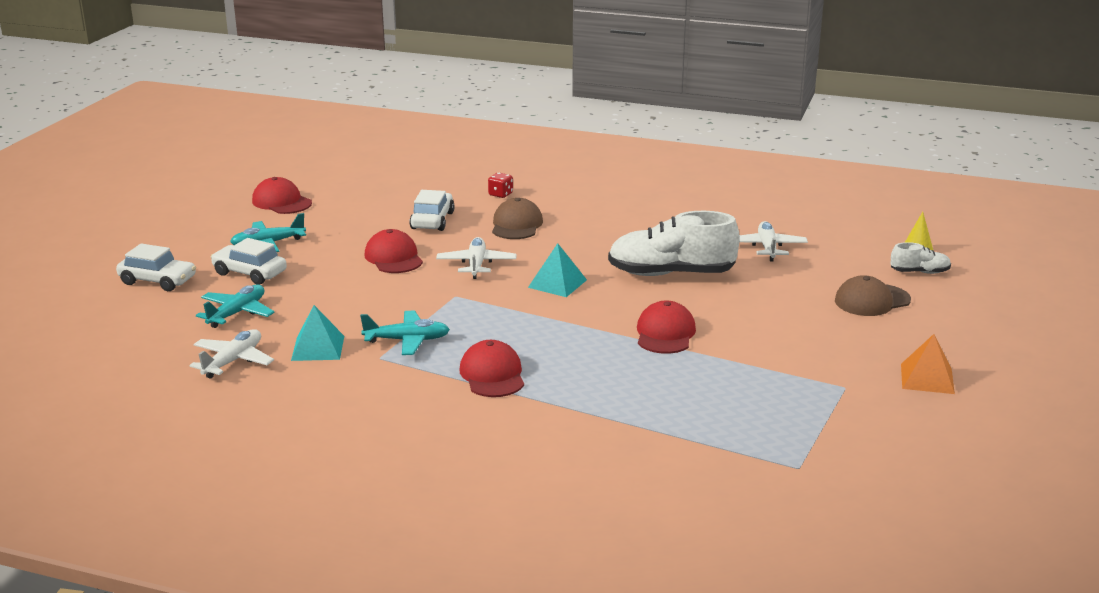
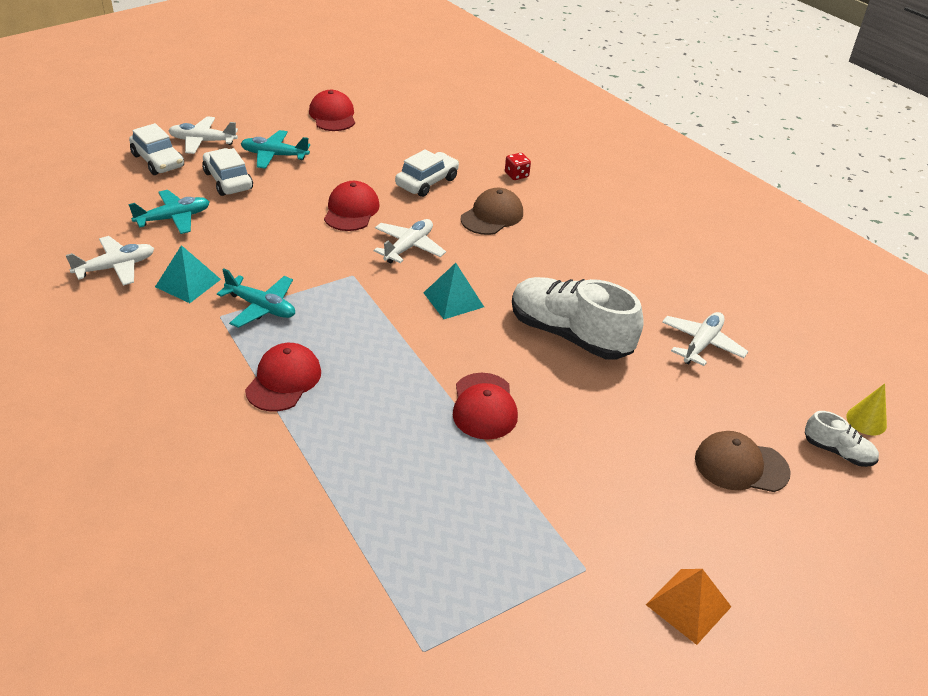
camera: 30 degrees right, 15 degrees up
red cap [637,301,696,354] -> red cap turned 135 degrees clockwise [453,373,518,440]
none -> white plane [168,116,238,154]

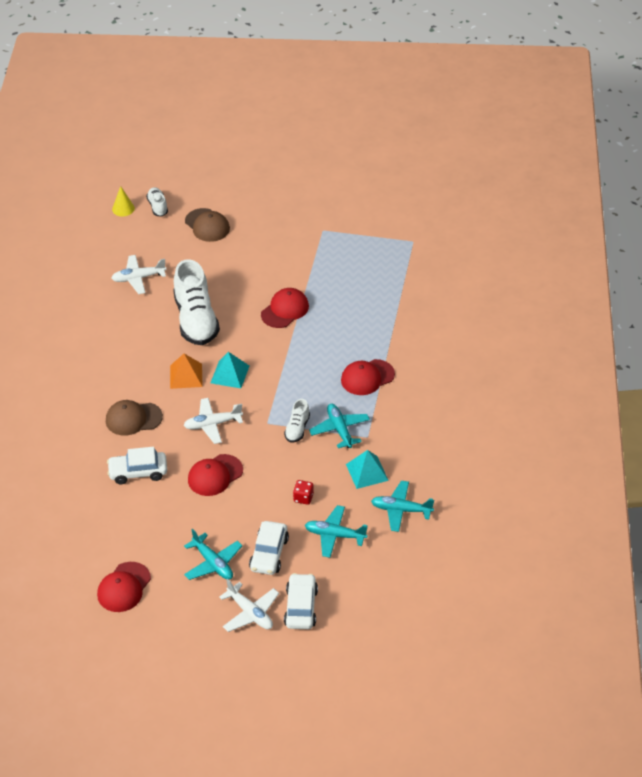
camera: 135 degrees left, 5 degrees up
white plane [66,236,154,286] -> turquoise plane [371,481,434,532]
red dice [505,153,531,180] -> red dice moved to [293,480,314,505]
orange pyramid [646,569,731,645] -> orange pyramid moved to [170,354,203,389]
none -> white shoe [284,399,310,443]

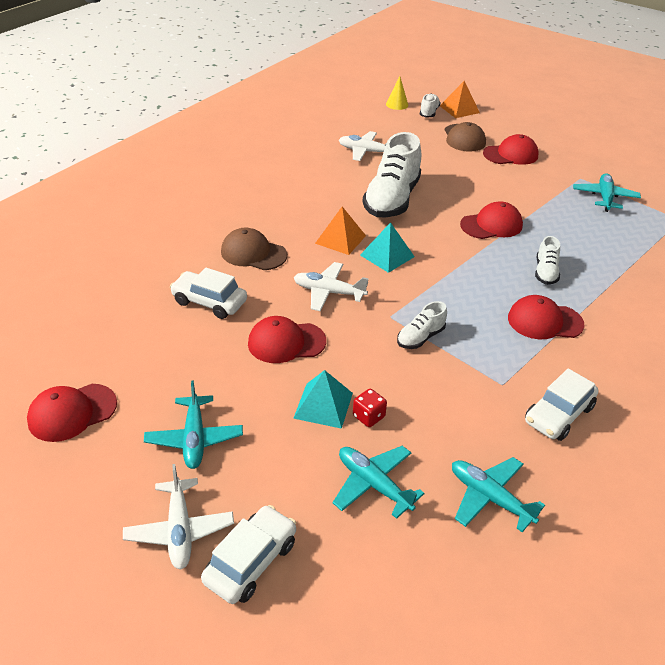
camera: 30 degrees right, 5 degrees down
white car [249,521,289,575] -> white car moved to [525,368,598,441]
turquoise plane [309,404,370,448] -> turquoise plane moved to [573,173,641,212]
turquoise pyramid [346,450,389,489] -> turquoise pyramid moved to [293,370,353,429]
none -> orange pyramid [440,81,480,118]
none -> red cap [483,134,538,165]
none -> white shoe [535,236,560,285]

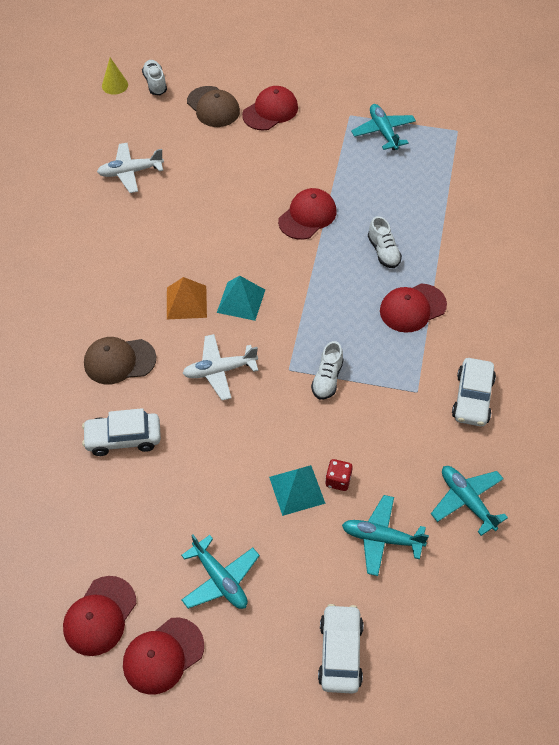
camera: 30 degrees left, 15 degrees up
white plane [123,464,234,569] -> none
red cap [248,316,326,363] -> red cap moved to [123,617,204,695]
white shoe [363,132,421,218] -> none
orange pyramid [440,81,480,118] -> none
turquoise plane [452,457,545,532] -> turquoise plane turned 45 degrees clockwise [431,466,508,536]

